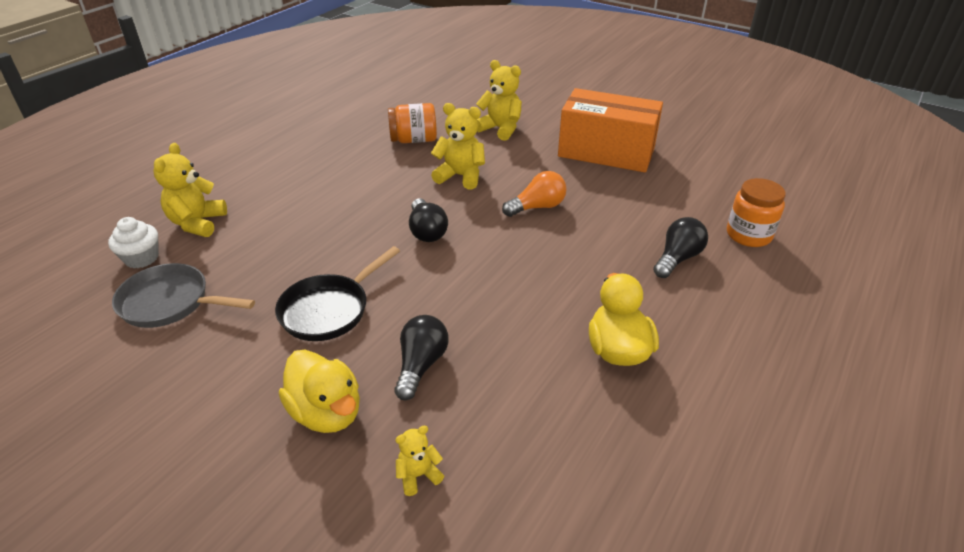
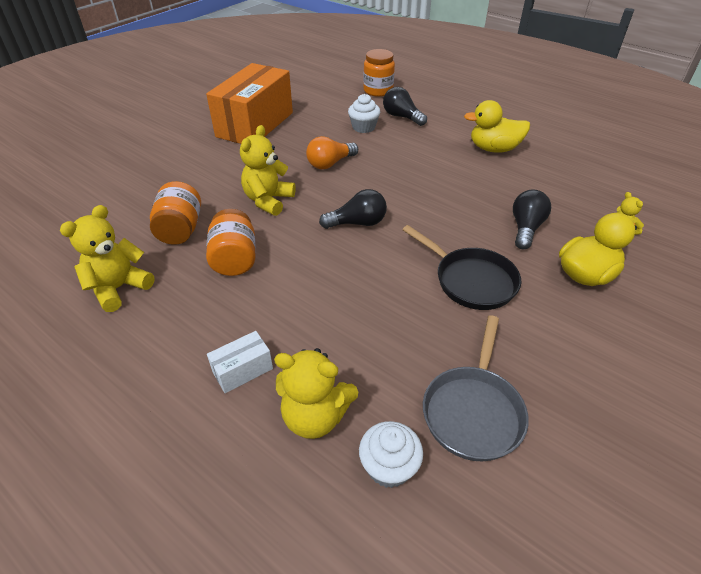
camera: 85 degrees left, 5 degrees up
black light bulb [394,315,449,400] -> black light bulb turned 90 degrees clockwise [513,190,551,249]
yellow teddy bear [476,60,522,141] -> yellow teddy bear moved to [60,205,155,312]
orange light bulb [502,171,567,217] -> orange light bulb turned 105 degrees counterclockwise [306,136,358,169]
none -> orange jar [206,209,256,276]
none -> white box [207,331,273,393]
none -> white cupcake [348,94,380,133]

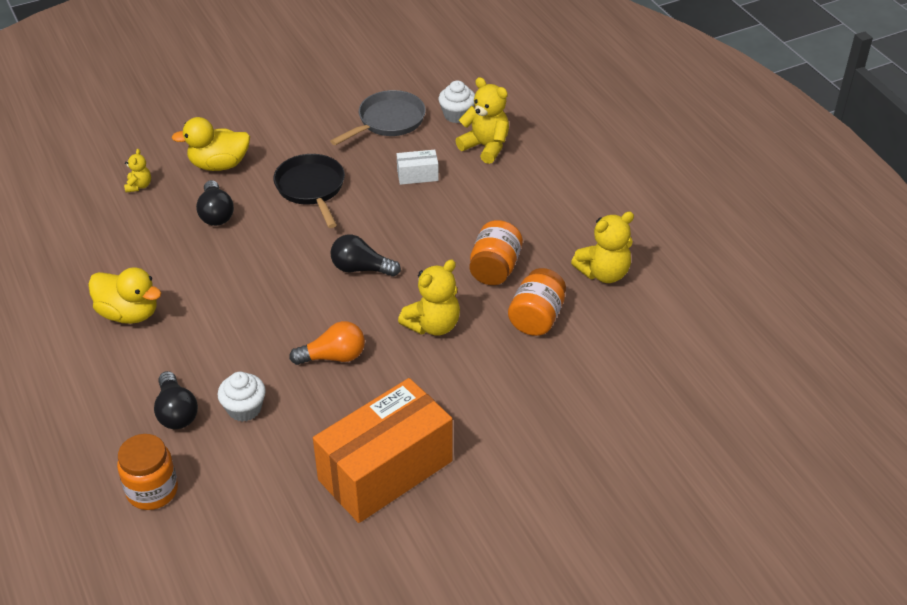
camera: 155 degrees left, 0 degrees up
white box [207,331,273,393] -> white box moved to [397,150,439,185]
black light bulb [513,190,551,249] -> black light bulb turned 60 degrees counterclockwise [196,180,234,226]

